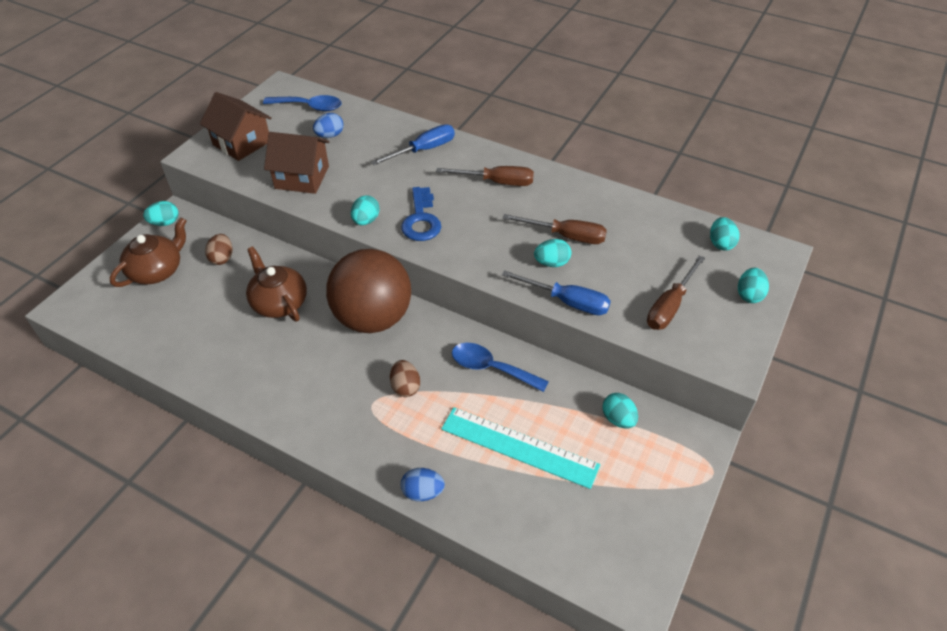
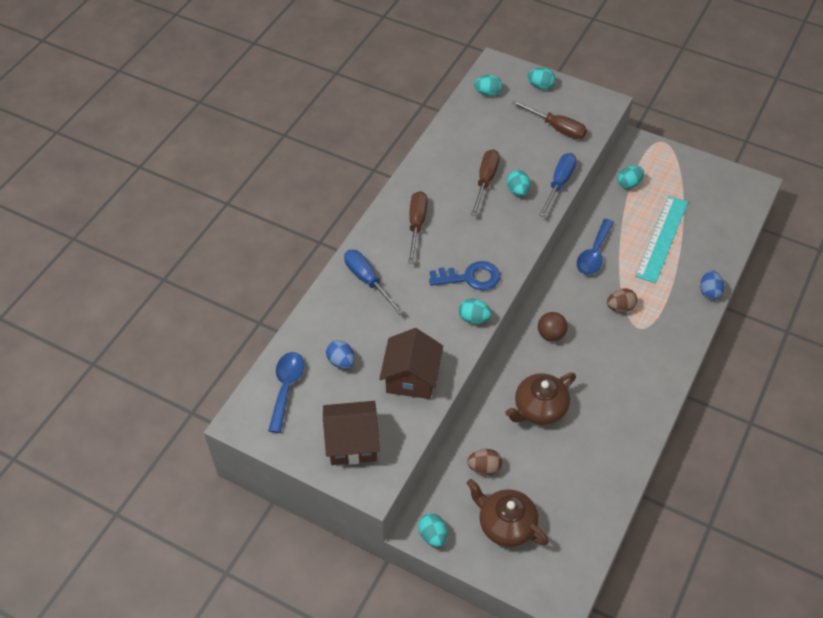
camera: 90 degrees left, 5 degrees up
brown house [200,92,272,161] -> brown house turned 45 degrees clockwise [323,401,380,465]
brown ball [326,249,411,333] -> brown ball [538,312,567,341], size x0.41

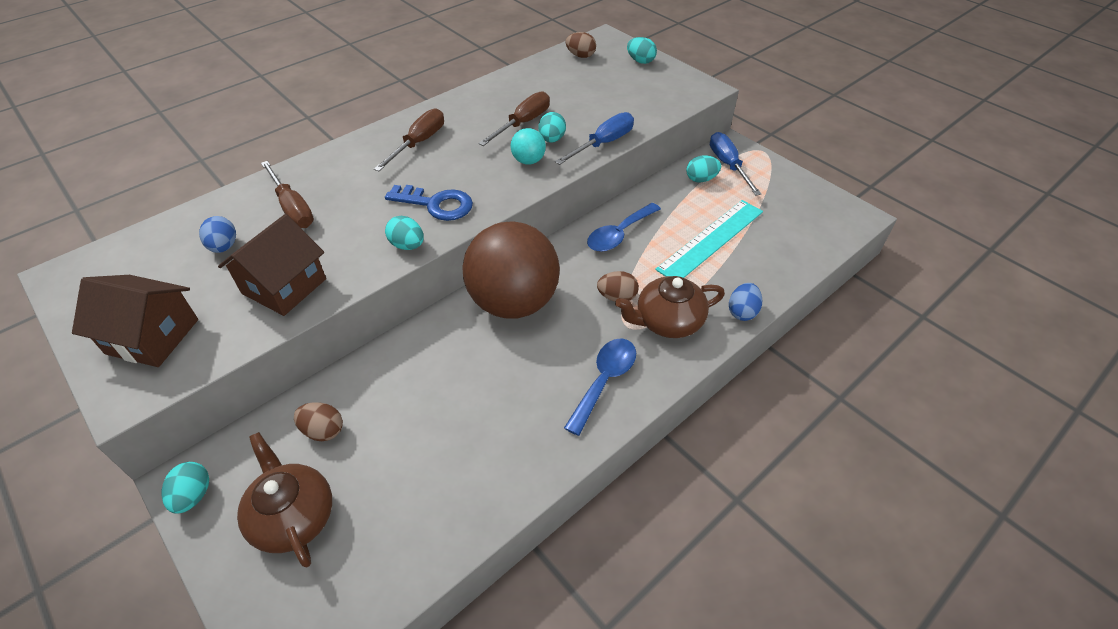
camera: 20 degrees right, 5 degrees down
blue spoon [268,352,304,433] -> blue spoon moved to [564,338,636,436]
blue screwdriver [344,250,404,315] -> blue screwdriver moved to [710,132,761,195]
turquoise egg [474,75,502,96] -> brown egg [566,32,596,58]
brown teapot [505,373,576,425] -> brown teapot moved to [615,276,725,338]
brown screwdriver [512,100,587,139] -> brown screwdriver moved to [261,161,314,228]
brown ball [538,312,567,341] -> brown ball [462,221,560,318], size x2.42
none -> turquoise ball [510,128,546,164]

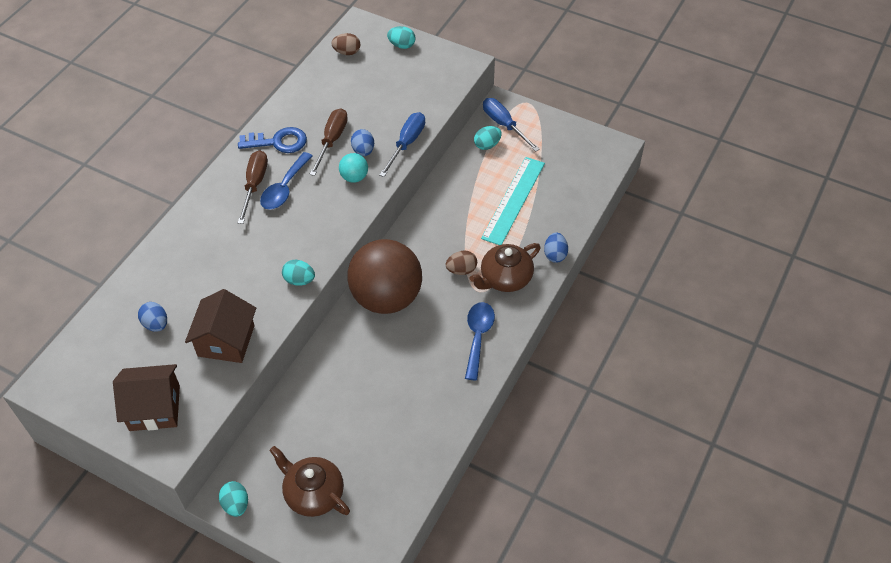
camera: 20 degrees left, 5 degrees up
brown screwdriver [261,161,314,228] -> none
brown egg [294,402,343,441] -> none
blue key [385,185,473,221] -> blue key moved to [238,127,307,153]
turquoise egg [539,112,566,143] -> blue egg [351,129,374,156]
blue spoon [587,203,661,252] -> blue spoon moved to [260,152,313,210]

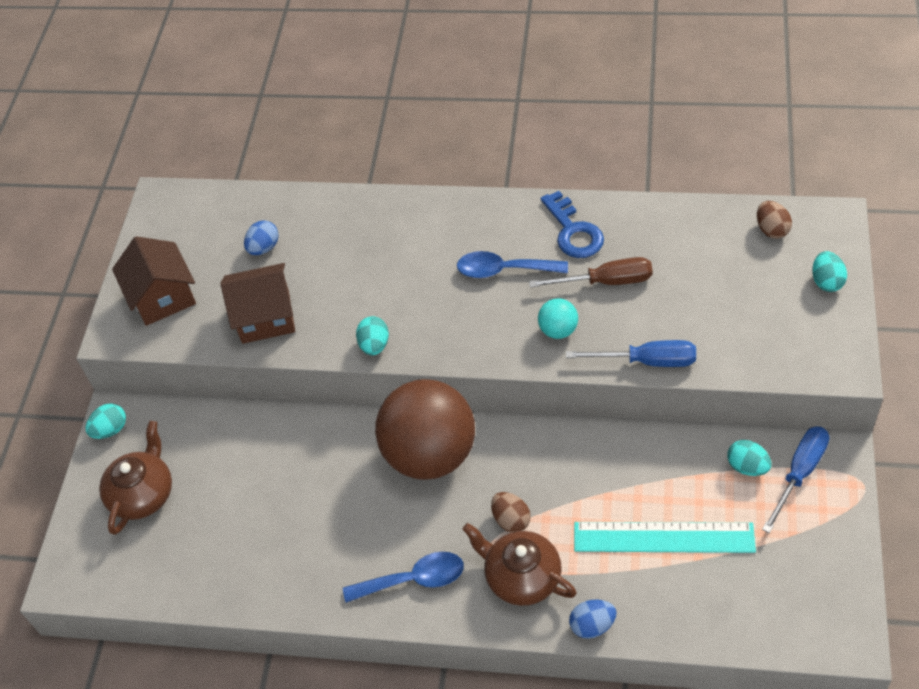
camera: 75 degrees right, 0 degrees up
brown screwdriver [238,150,268,224] -> none
blue egg [351,129,374,156] -> none

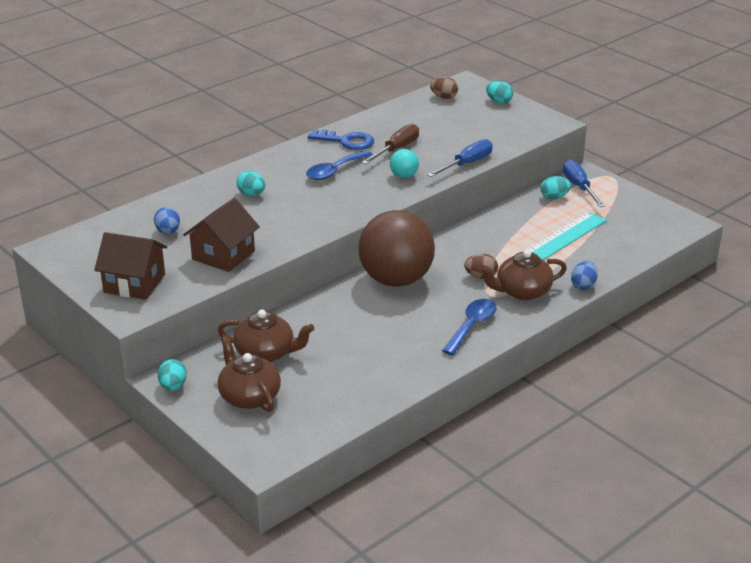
camera: 55 degrees left, 20 degrees down
turquoise egg [356,316,389,355] -> turquoise egg moved to [236,171,265,196]
none -> brown teapot [218,310,314,362]

